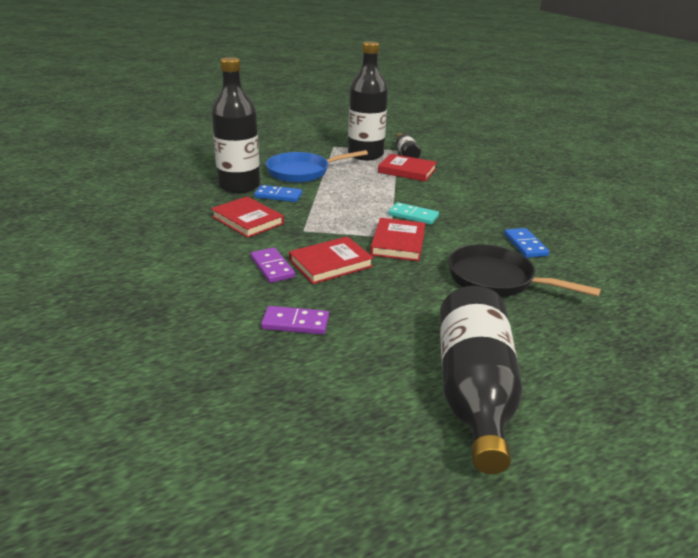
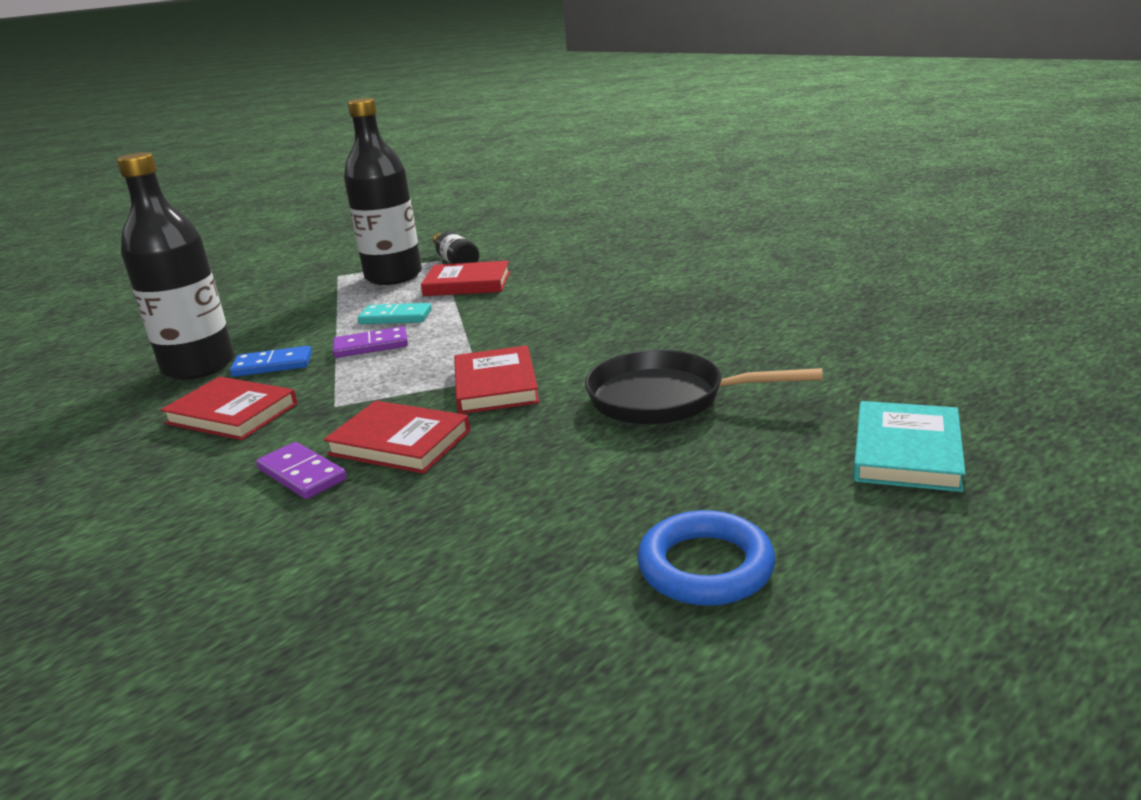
camera: 15 degrees left, 5 degrees down
purple domino [261,306,329,335] -> purple domino moved to [333,326,408,358]
blue pan [266,150,368,183] -> none
red book [289,236,374,284] -> red book turned 75 degrees clockwise [324,401,470,474]
turquoise domino [388,202,439,225] -> turquoise domino moved to [358,303,432,324]
black bottle [440,286,523,474] -> blue ring [637,510,775,606]
blue domino [504,228,549,258] -> none
none -> turquoise book [853,401,966,492]

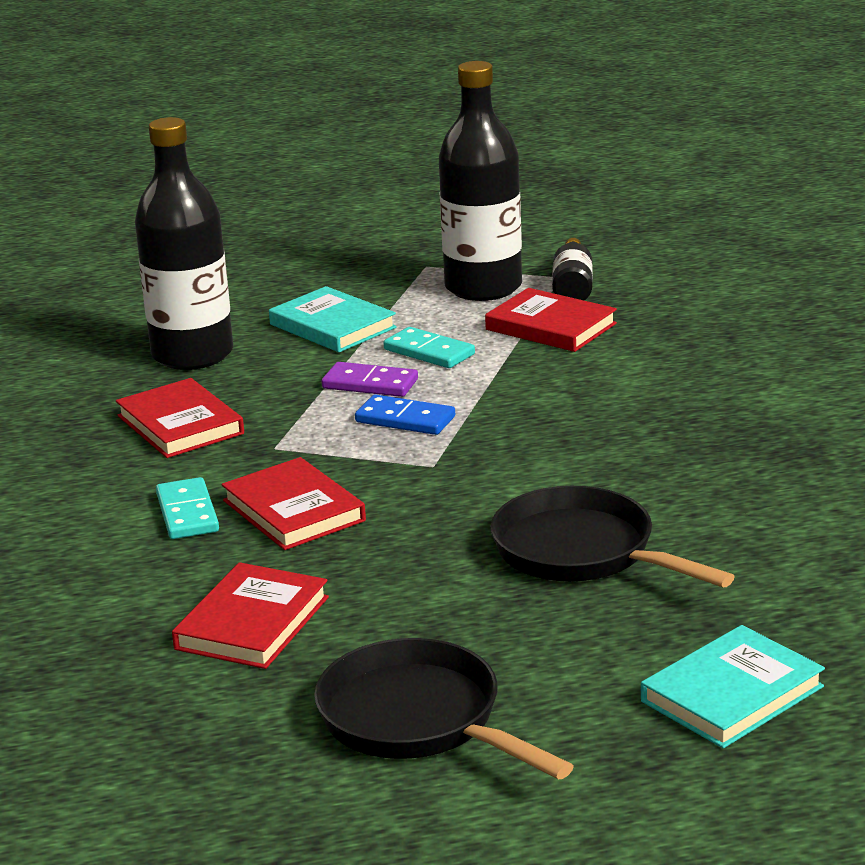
camera: 30 degrees right, 0 degrees up
blue domino [230,346,312,377] -> blue domino moved to [355,394,455,435]
purple domino [256,442,347,499] -> turquoise domino [156,477,219,539]
red book [454,345,539,414] -> red book moved to [172,562,329,669]
blue ring [637,510,775,606] -> black pan [314,638,574,780]
none -> turquoise book [269,286,397,352]

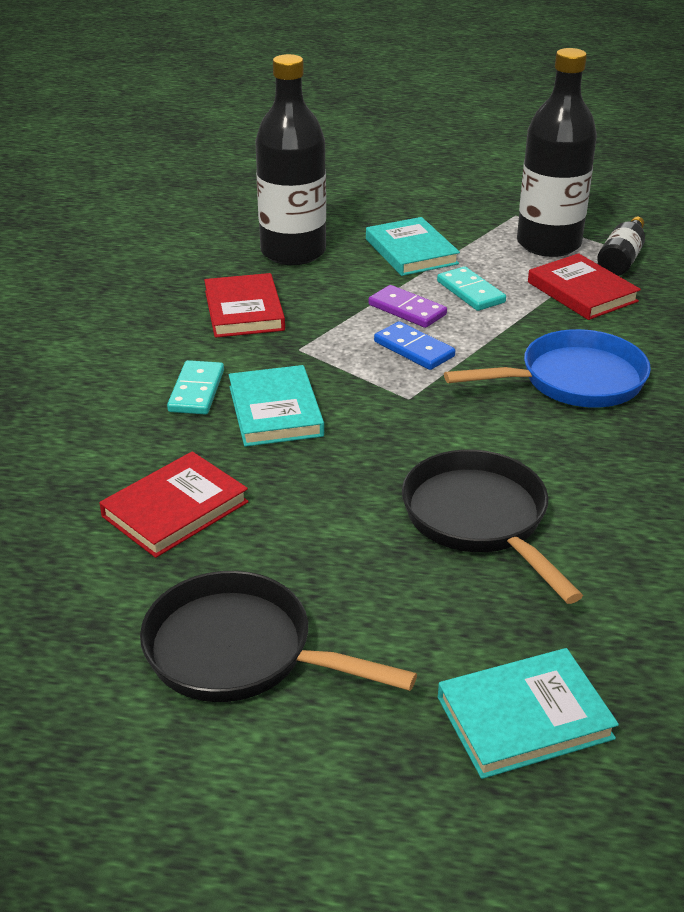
camera: 20 degrees right, 10 degrees up
red book [221,457,366,550] -> turquoise book [229,365,324,447]
black pan [314,638,574,780] -> black pan turned 45 degrees counterclockwise [140,571,417,702]
none -> blue pan [444,329,651,408]

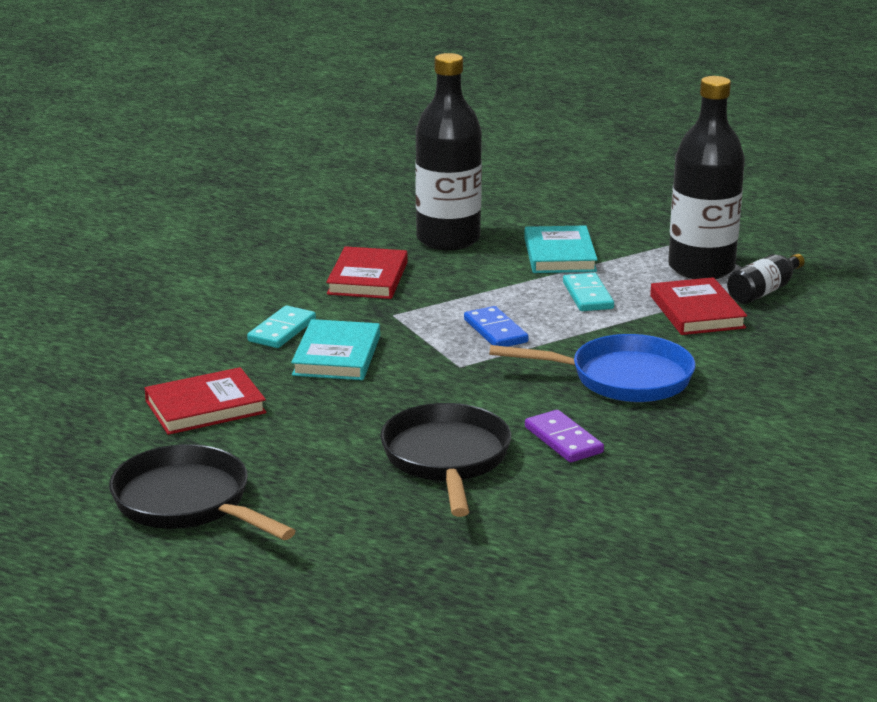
camera: 20 degrees right, 10 degrees down
purple domino [368,285,447,328] -> purple domino moved to [525,410,604,462]
turquoise book [438,648,619,779] -> none

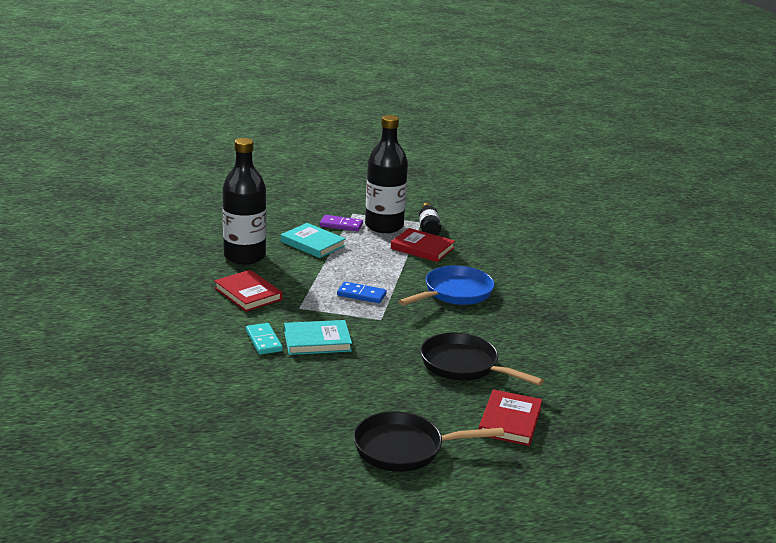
camera: 50 degrees left, 0 degrees up
red book [144,367,266,435] -> red book moved to [479,389,542,446]
turquoise book [291,319,380,380] -> turquoise book turned 60 degrees counterclockwise [284,320,352,355]
purple domino [525,410,604,462] -> purple domino moved to [320,215,363,231]
turquoise domino [563,273,614,311] -> none

